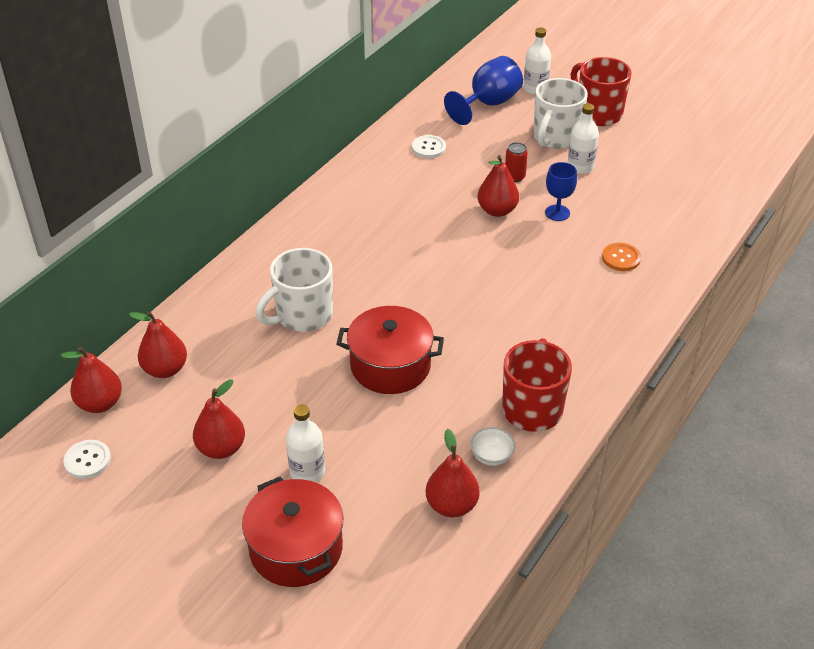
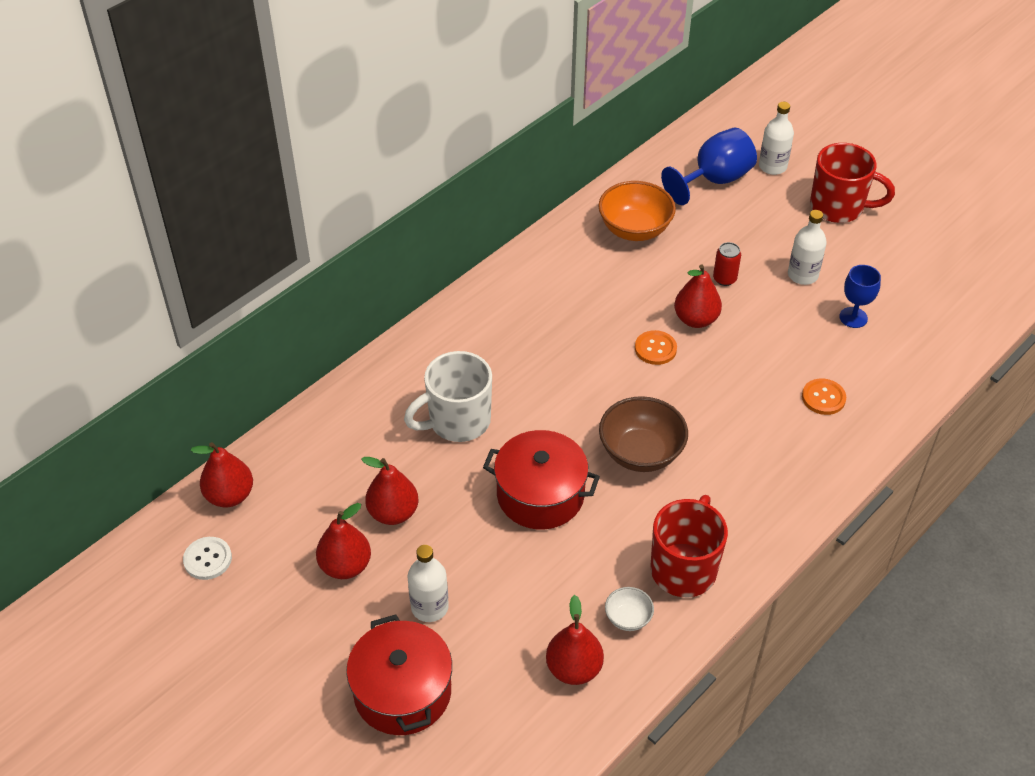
camera: 10 degrees right, 5 degrees up
red pear [129,311,187,378] -> red pear moved to [361,457,418,525]
white button [412,135,446,158] -> orange bowl [598,181,676,241]
white mug [533,78,588,149] -> none
blue goblet [545,162,577,221] -> blue goblet moved to [839,265,881,328]
red mug [571,57,631,126] -> red mug turned 135 degrees clockwise [810,143,895,223]
none -> brown bowl [599,396,688,472]
none -> orange button [635,330,677,365]

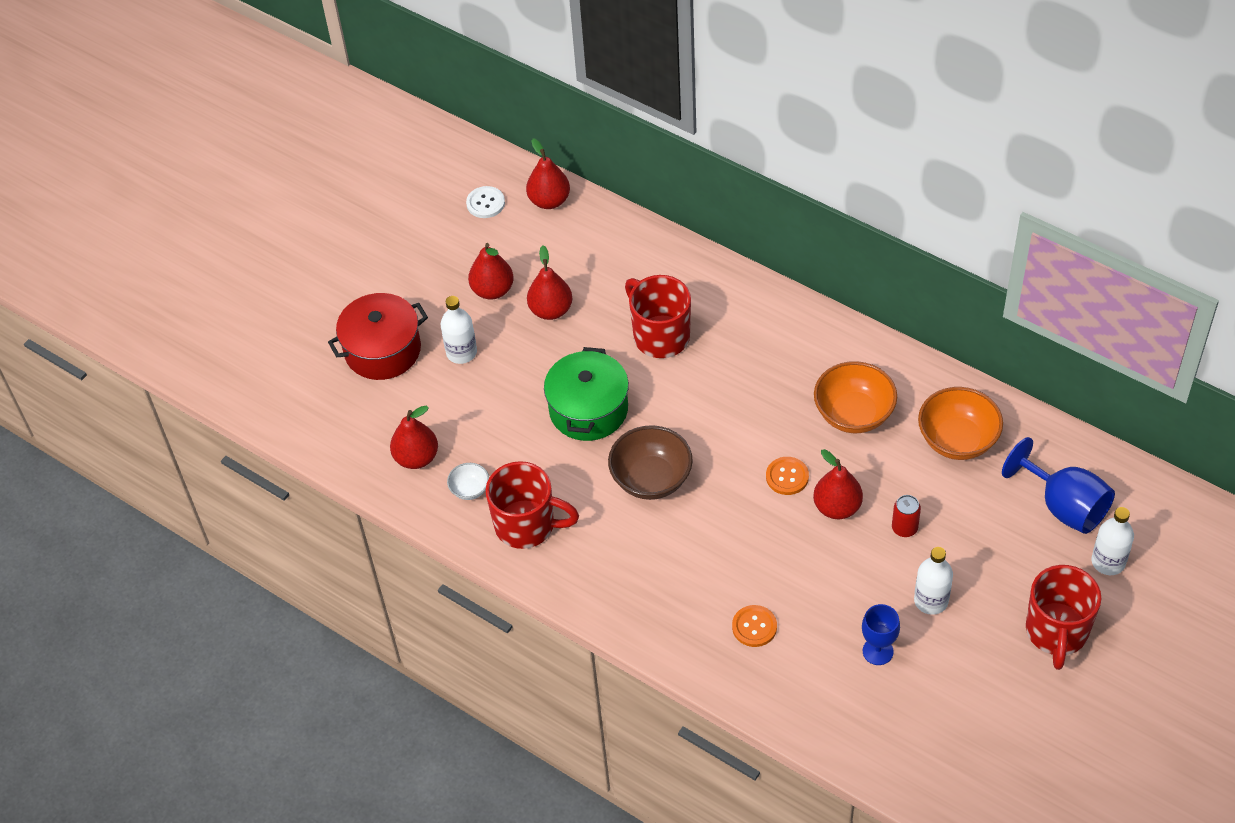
camera: 85 degrees right, 5 degrees up
white mug [404,351,492,442] -> red mug [625,275,691,358]
red pot [483,430,600,529] -> green pot [544,347,629,441]
none -> orange bowl [814,361,897,433]

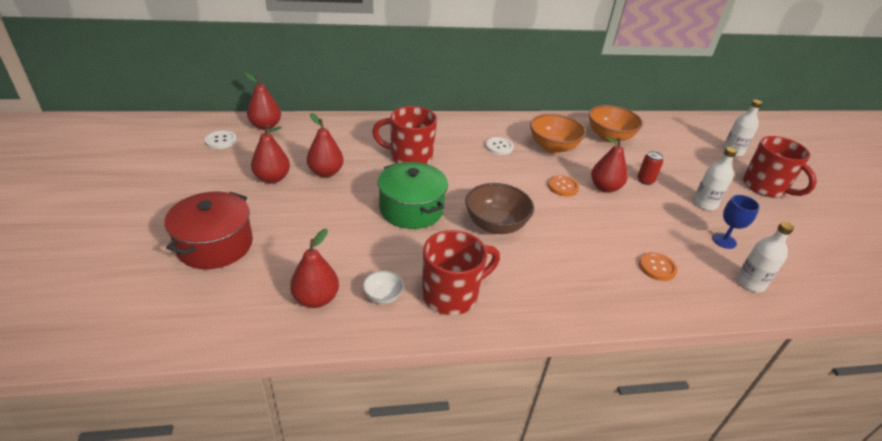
camera: 50 degrees left, 15 degrees down
white bottle [440,296,477,364] -> white bottle moved to [737,222,794,292]
blue goblet [1002,437,1115,534] -> none
none -> white button [485,137,514,155]

